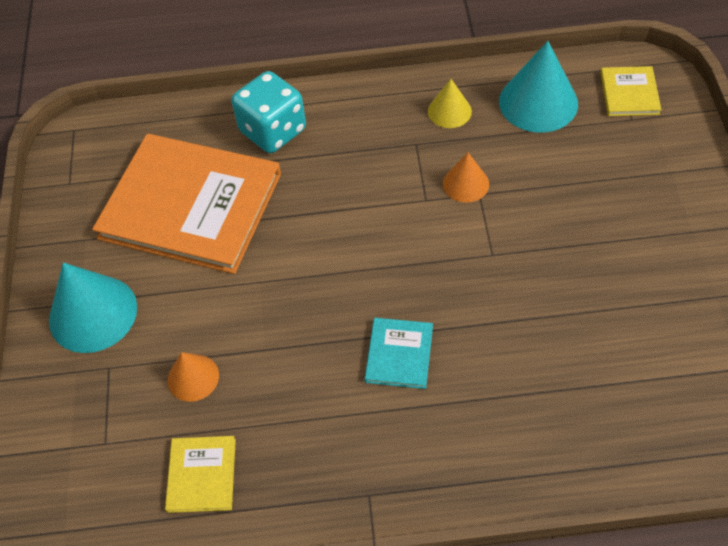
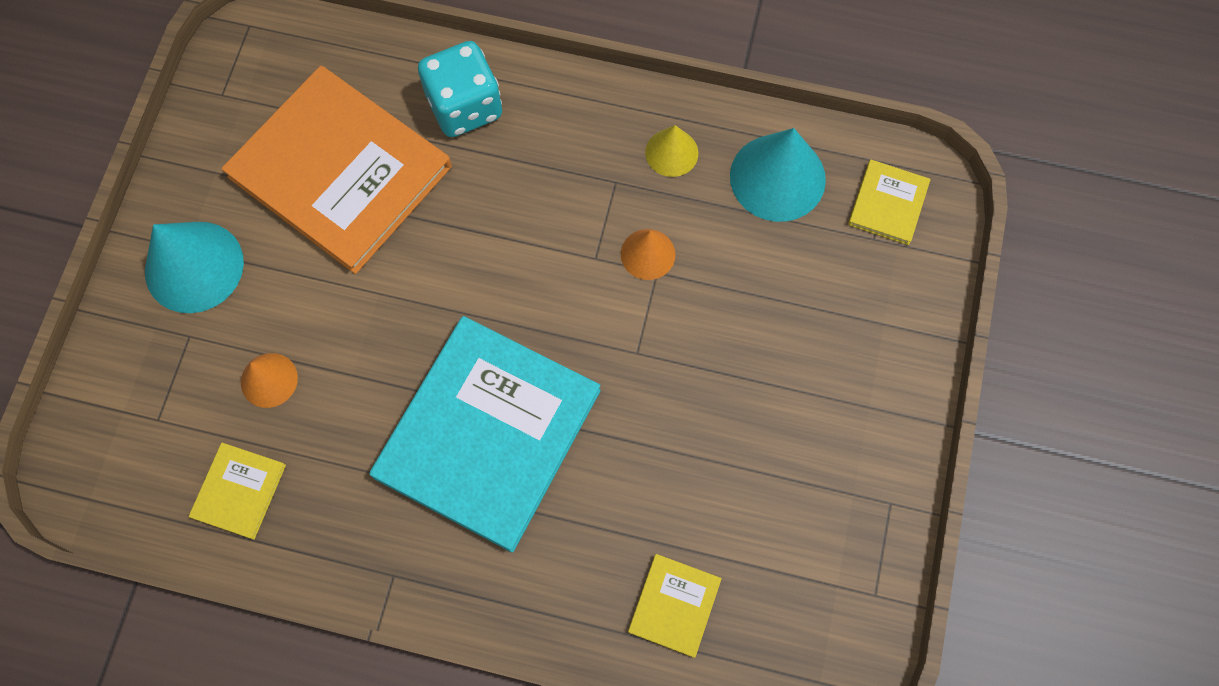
camera: 15 degrees right, 15 degrees up
turquoise book [365,318,433,389] -> turquoise book [369,316,601,553], size x2.36
none -> yellow book [628,554,722,658]

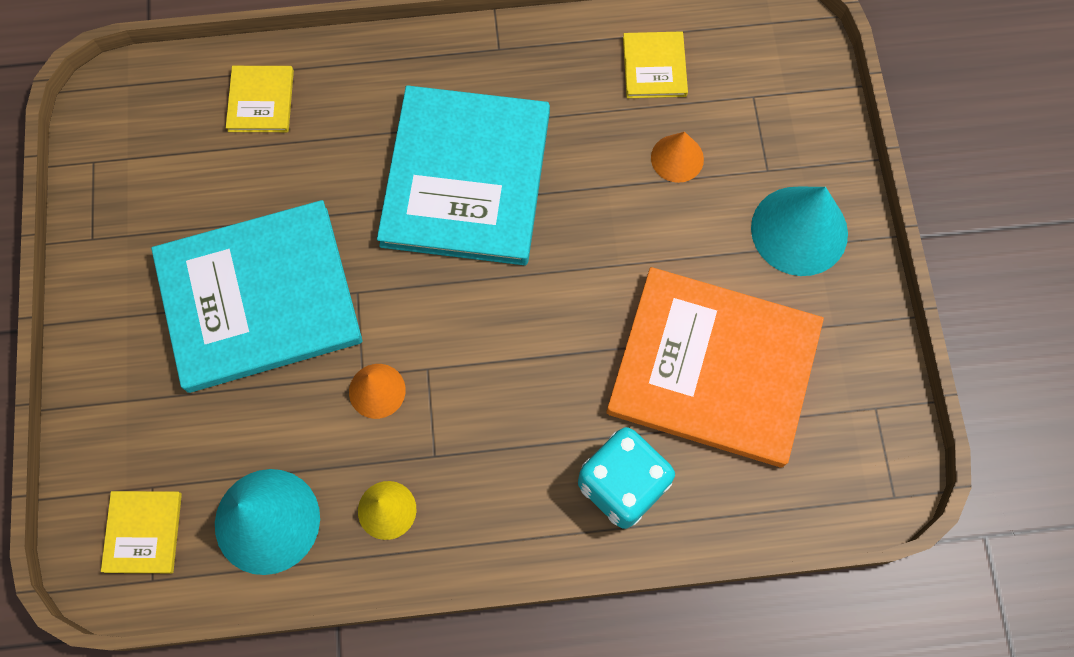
camera: 160 degrees right, 0 degrees up
none -> turquoise book [151,200,363,393]

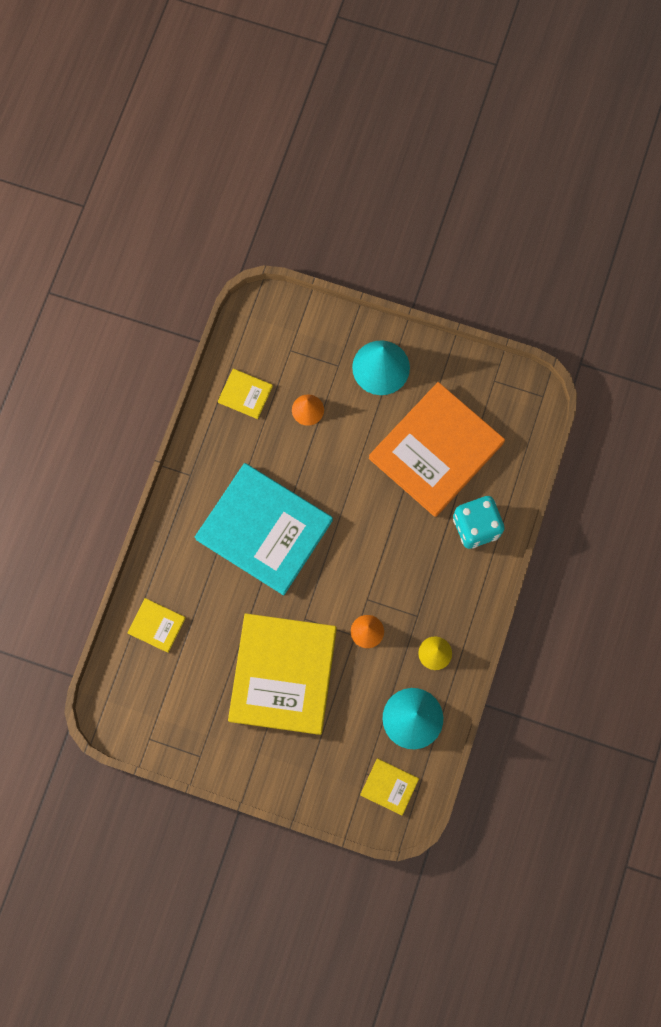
camera: 65 degrees left, 5 degrees up
turquoise book [151,200,363,393] -> yellow book [228,613,337,735]

